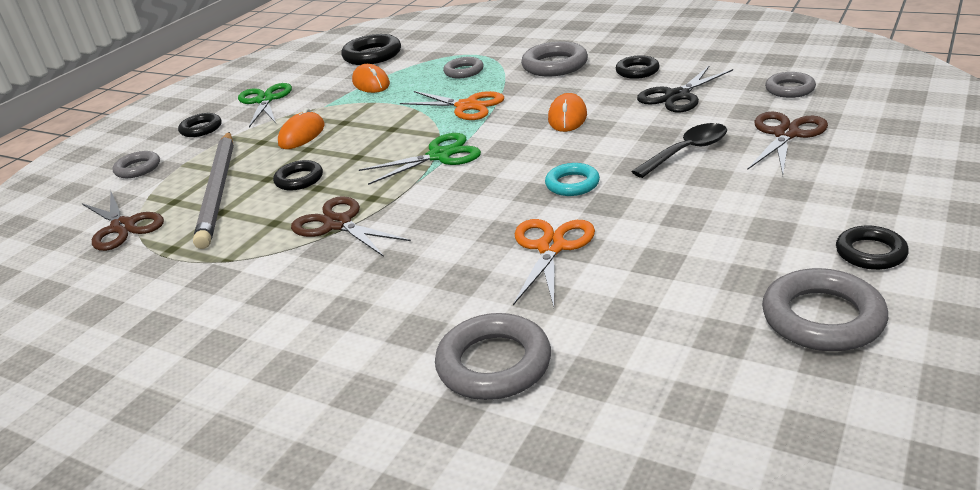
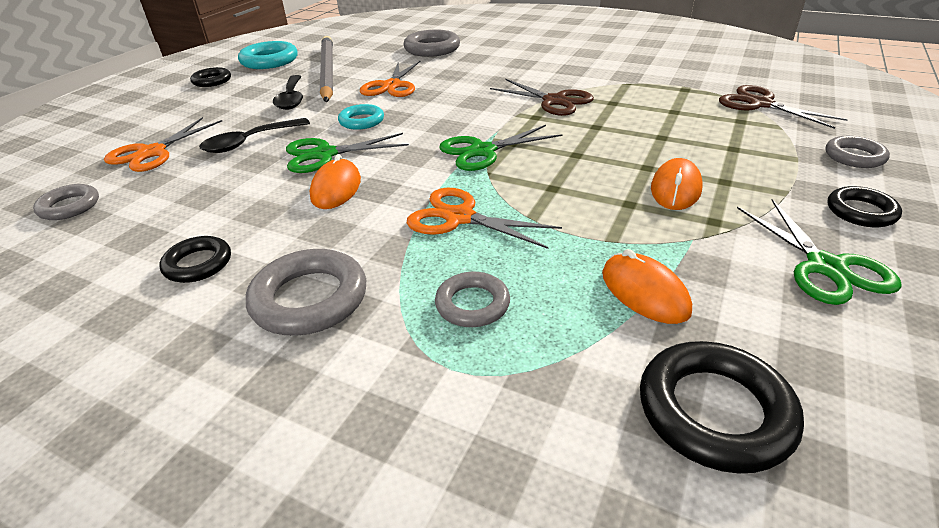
camera: 175 degrees right, 5 degrees up
grey pencil [193,132,234,249] -> grey pencil moved to [320,36,333,102]
black ring [273,160,323,190] -> none
black scissors [637,65,733,112] -> none
brown scissors [747,111,828,175] -> orange scissors [104,117,222,172]
grey ring [762,268,888,351] -> turquoise ring [238,41,298,69]
none -> black spoon [273,75,303,110]
none -> green scissors [286,133,409,173]

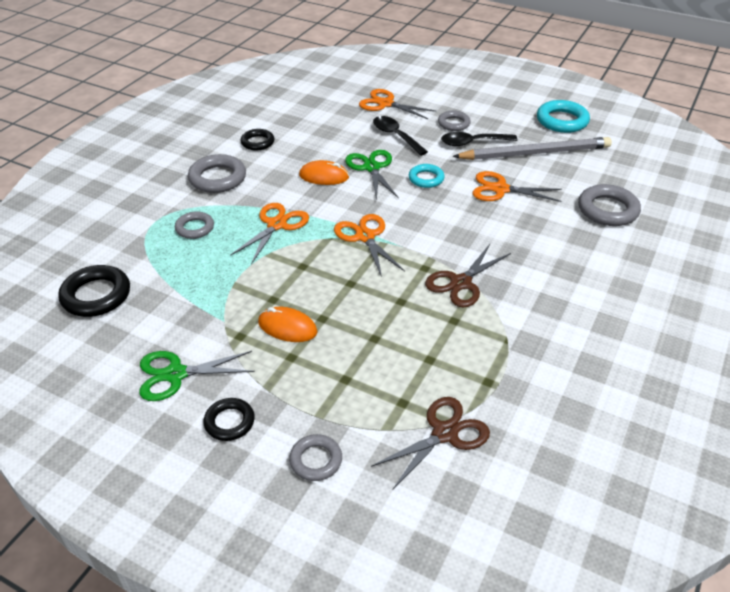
camera: 90 degrees right, 5 degrees up
grey ring [33,184,99,220] -> grey ring moved to [438,111,471,131]
black ring [190,67,231,87] -> none
green scissors [439,125,563,171] -> orange scissors [334,214,405,277]
orange mouse [602,249,692,324] -> none

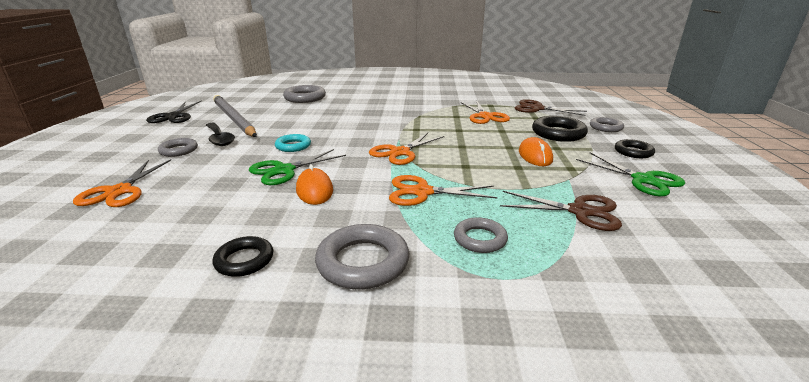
camera: 115 degrees left, 15 degrees down
black ring [58,265,130,317] -> black ring moved to [532,116,588,142]
black spoon [373,116,428,156] -> none
brown scissors [425,244,511,308] -> brown scissors moved to [500,191,622,231]
orange scissors [473,171,562,202] -> orange scissors moved to [461,101,510,124]
turquoise ring [537,100,590,133] -> black scissors [146,100,202,123]

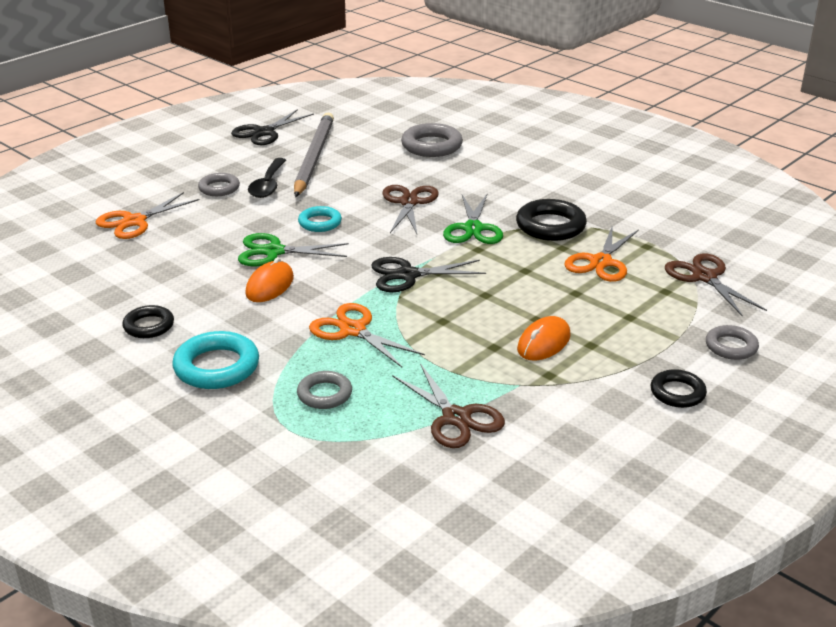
camera: 40 degrees right, 5 degrees up
grey ring [315,224,410,290] -> turquoise ring [172,331,259,389]
orange scissors [369,133,445,165] -> black scissors [371,257,486,292]
black ring [532,116,588,142] -> black ring moved to [516,199,587,241]
green scissors [576,152,685,196] -> green scissors moved to [443,194,503,244]
none -> brown scissors [382,185,439,234]

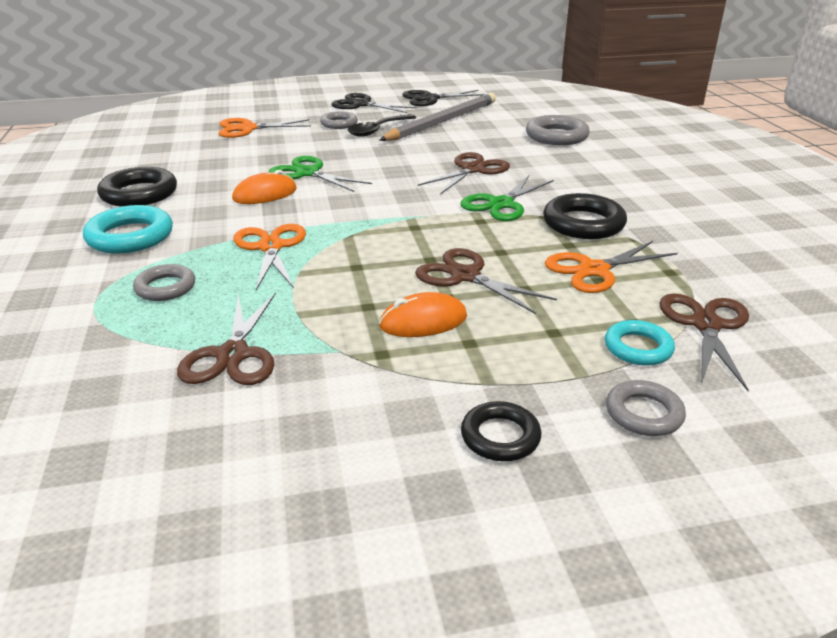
camera: 35 degrees right, 0 degrees up
black ring [122,305,174,338] -> black ring [97,167,177,207], size x1.61
turquoise ring [298,206,342,232] -> turquoise ring moved to [605,320,675,366]
black scissors [371,257,486,292] -> black scissors moved to [331,93,417,113]
none -> brown scissors [415,248,557,314]

